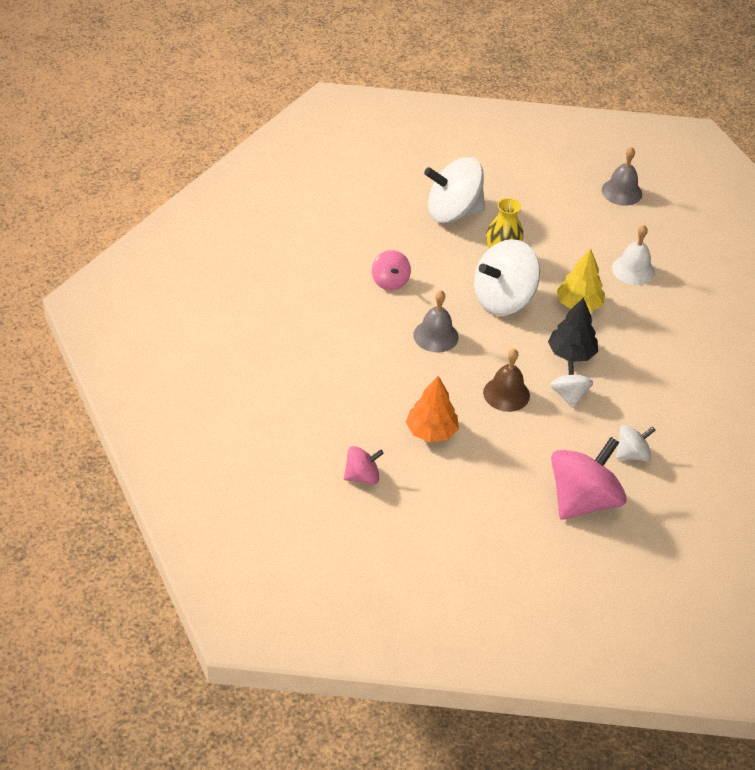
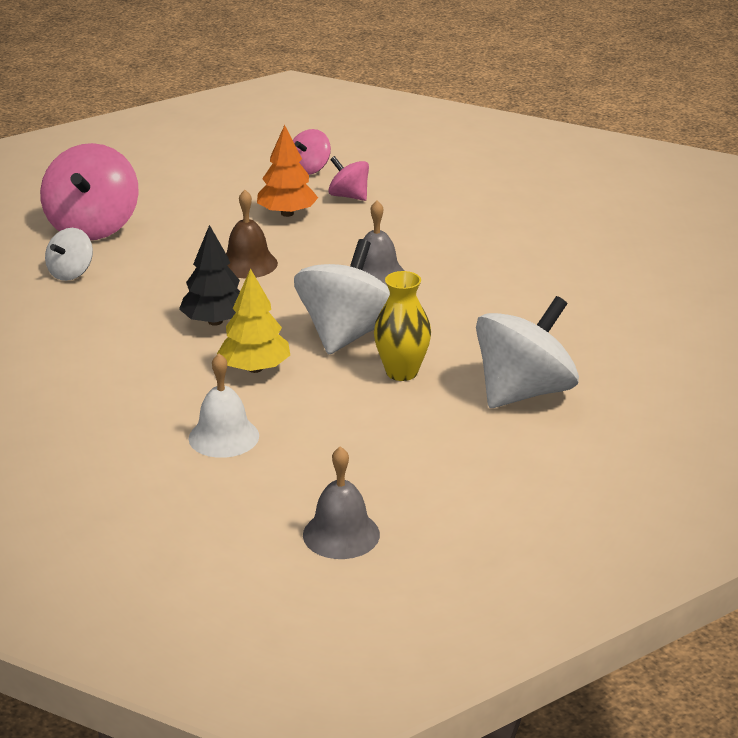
camera: 145 degrees right, 15 degrees down
pink spinning top [372,250,411,290] -> pink spinning top moved to [328,156,369,201]
white spinning top [550,361,593,408] -> none

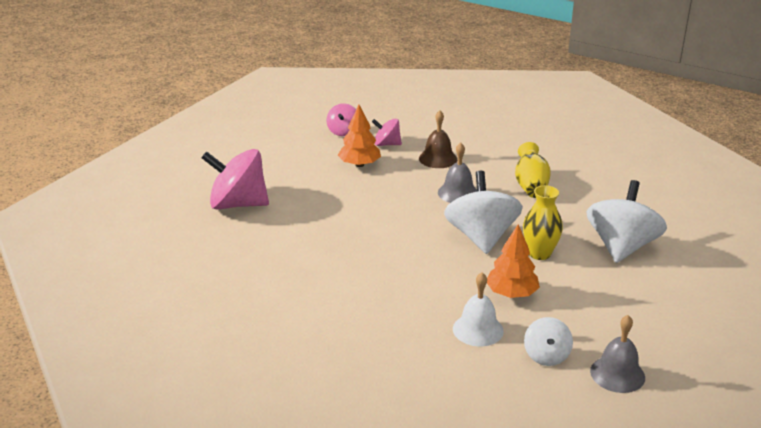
camera: 25 degrees left, 0 degrees up
pink spinning top [40,143,139,240] -> pink spinning top turned 120 degrees clockwise [202,149,269,210]
white spinning top [45,228,93,281] -> white spinning top moved to [524,317,573,366]
black tree [179,225,240,326] -> none
yellow tree [217,268,290,373] -> none
brown bell [226,190,278,278] -> brown bell moved to [419,110,457,168]
none -> orange tree [487,224,540,298]
none -> yellow vase [515,142,550,198]

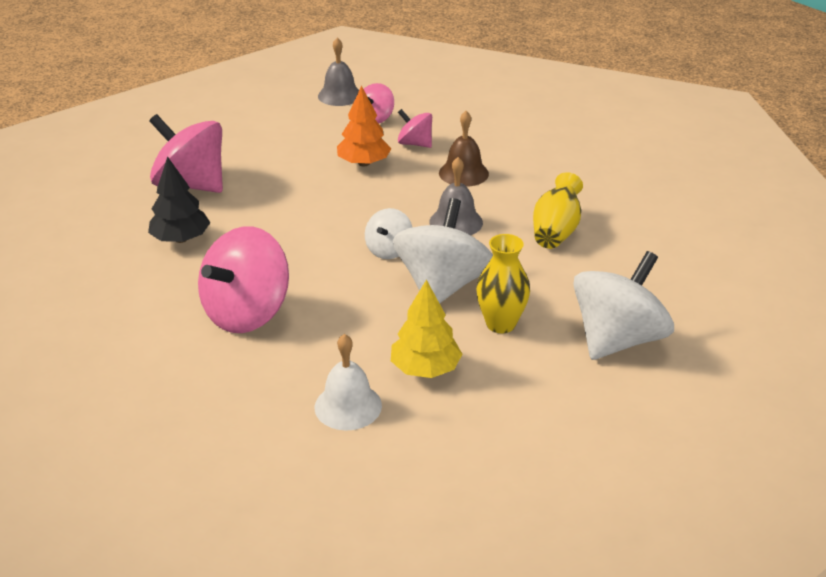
camera: 20 degrees right, 5 degrees up
orange tree [487,224,540,298] -> yellow tree [391,279,462,378]
white spinning top [524,317,573,366] -> white spinning top moved to [365,208,412,259]
grey bell [590,315,645,393] -> grey bell moved to [318,38,359,106]
none -> black tree [148,156,210,243]
none -> pink spinning top [198,226,289,333]

